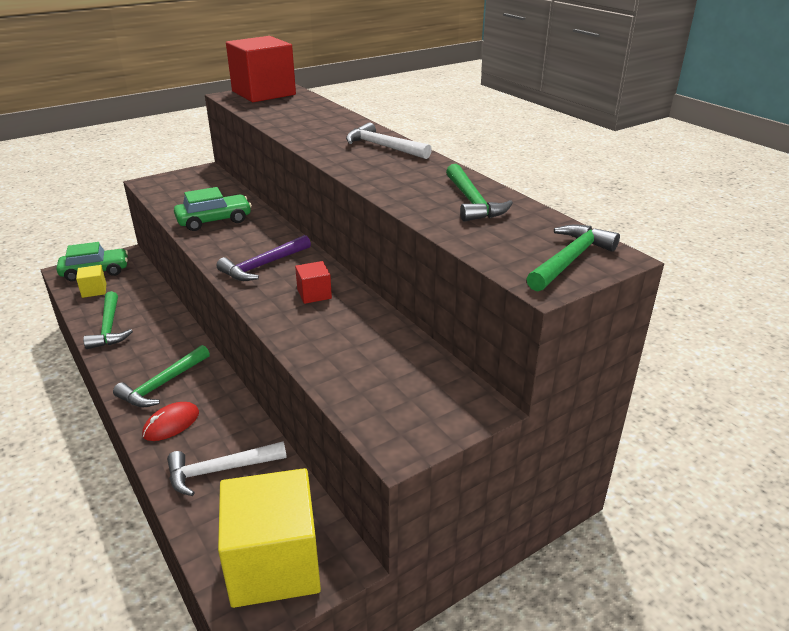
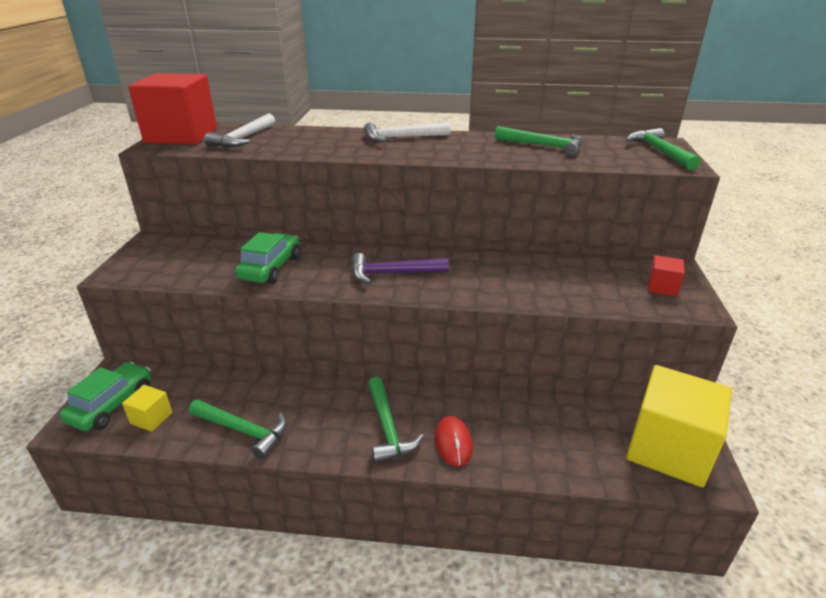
camera: 50 degrees left, 0 degrees up
white hammer [167,441,287,496] -> white hammer moved to [204,114,275,148]
purple hammer [217,235,311,281] -> purple hammer turned 90 degrees clockwise [352,253,449,284]
red cube [295,261,332,304] -> red cube moved to [648,255,685,297]

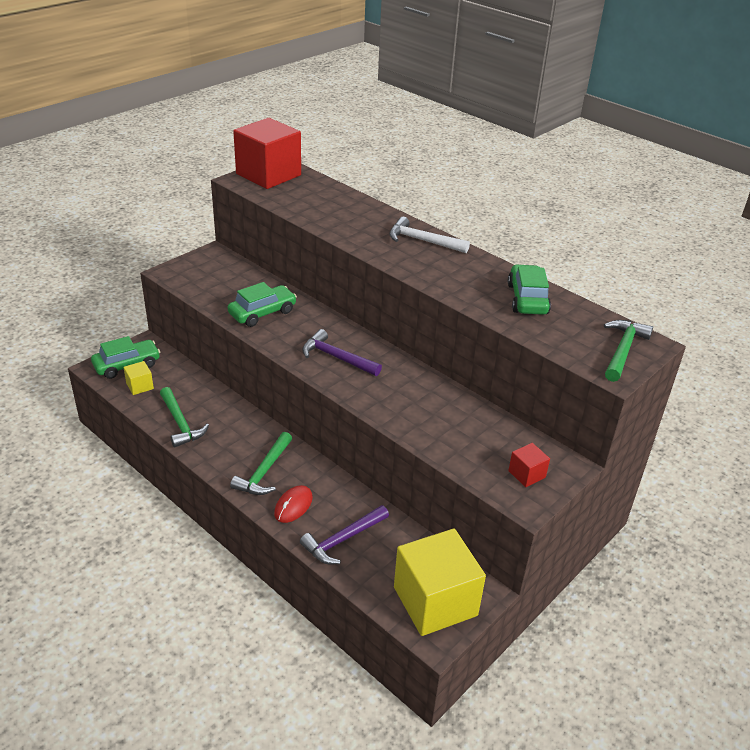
camera: 35 degrees right, 5 degrees up
white hammer [204,114,275,148] -> none
green hammer [495,126,583,156] -> green car [508,264,551,315]
none -> purple hammer [300,505,389,564]

